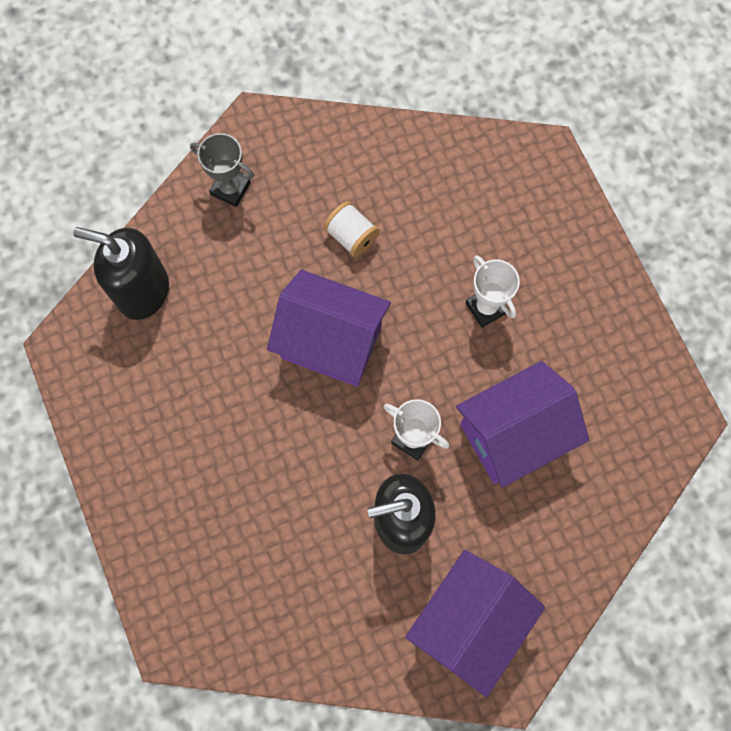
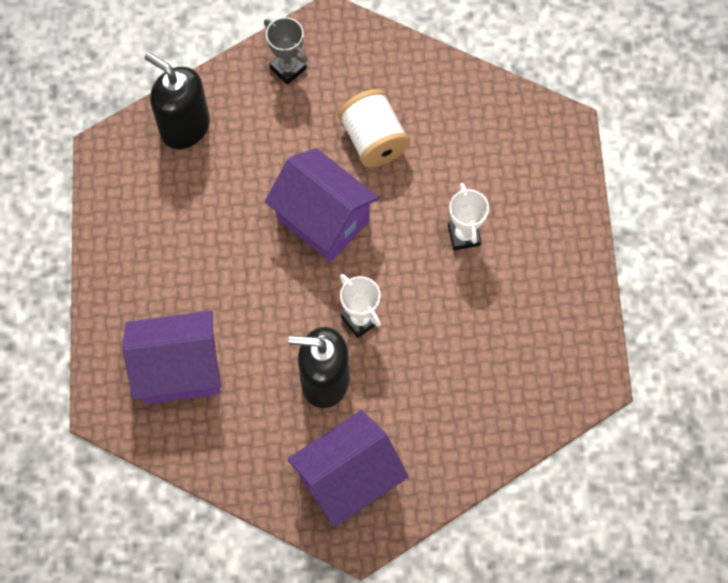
camera: 20 degrees right, 5 degrees down
white spool [324,201,379,257] -> white spool [338,89,410,167], size x1.57
purple house [456,361,589,488] -> purple house moved to [123,311,221,404]

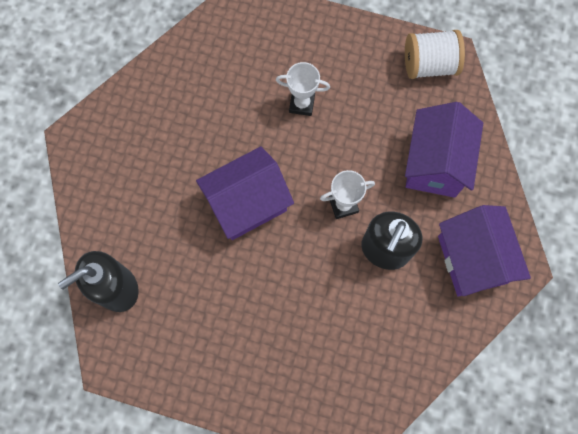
camera: 70 degrees left, 5 degrees up
purple house [123,311,221,404] -> purple house moved to [405,102,483,198]
grey trophy [264,17,307,85] -> none
white spool [338,89,410,167] -> white spool moved to [405,30,465,79]

